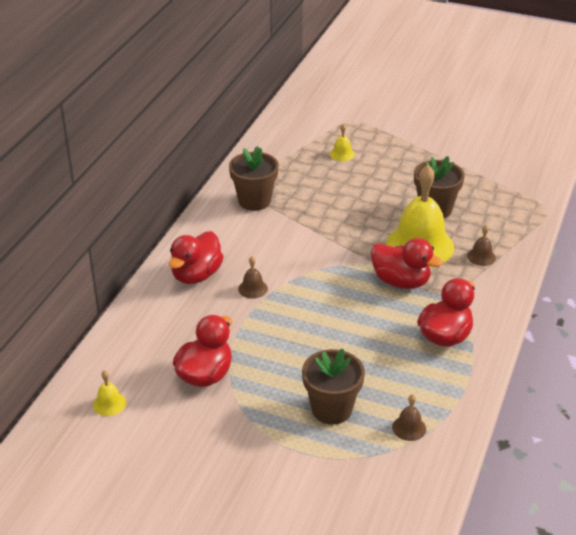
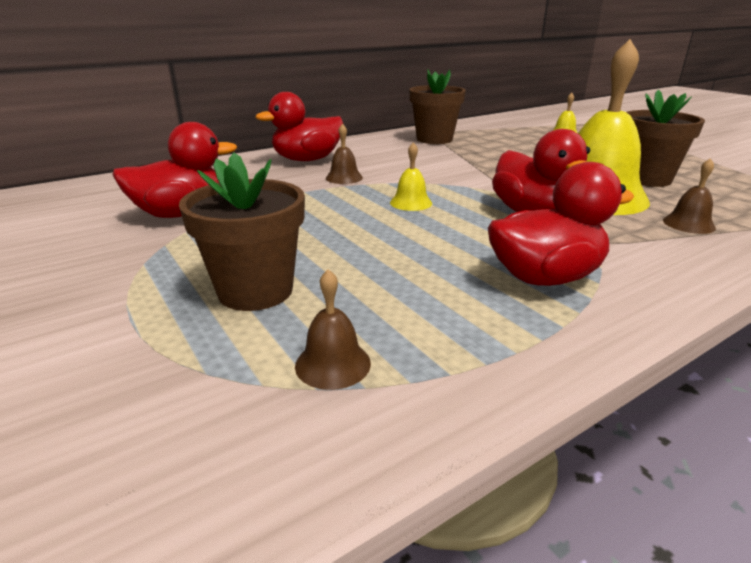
camera: 35 degrees right, 10 degrees down
yellow bell [93,370,126,416] -> yellow bell moved to [390,142,432,211]

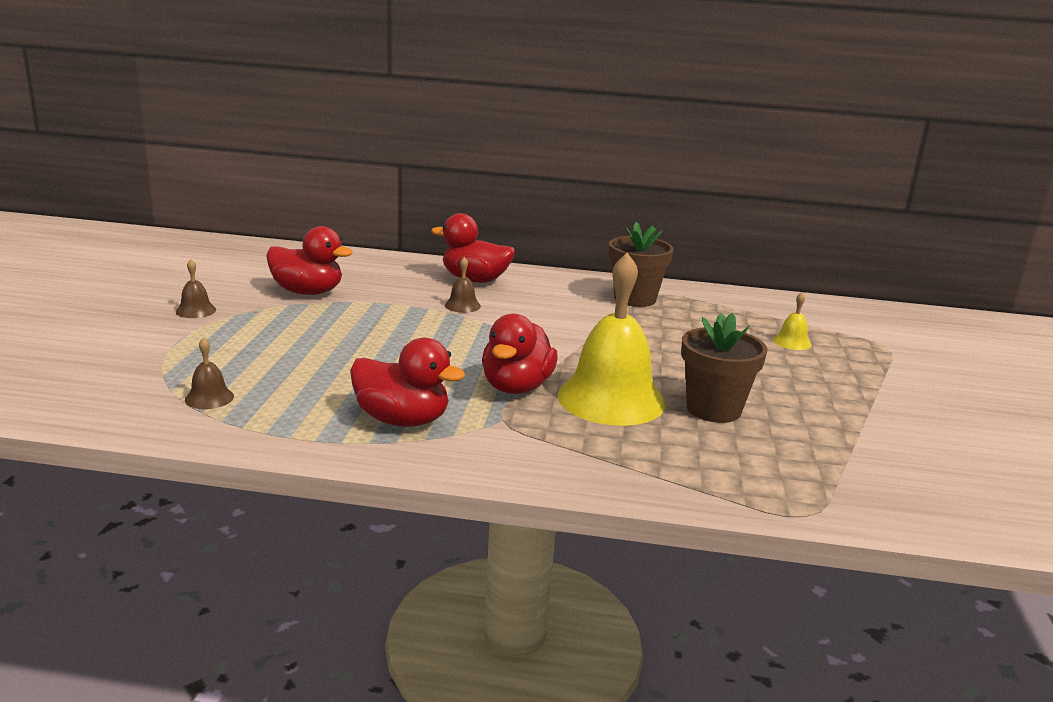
camera: 40 degrees right, 5 degrees down
brown flower pot [179,153,305,311] -> none
yellow bell [390,142,432,211] -> none
brown bell [663,158,716,234] -> brown bell moved to [176,259,216,318]

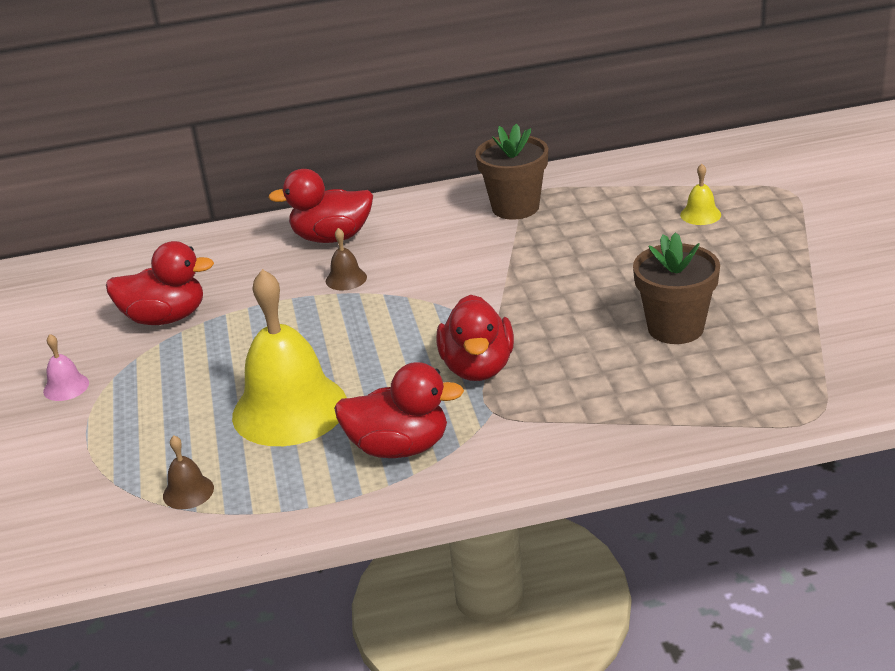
camera: 15 degrees left, 10 degrees up
brown bell [176,259,216,318] -> pink bell [43,334,89,401]
yellow bell [558,252,666,426] -> yellow bell moved to [232,269,347,446]

